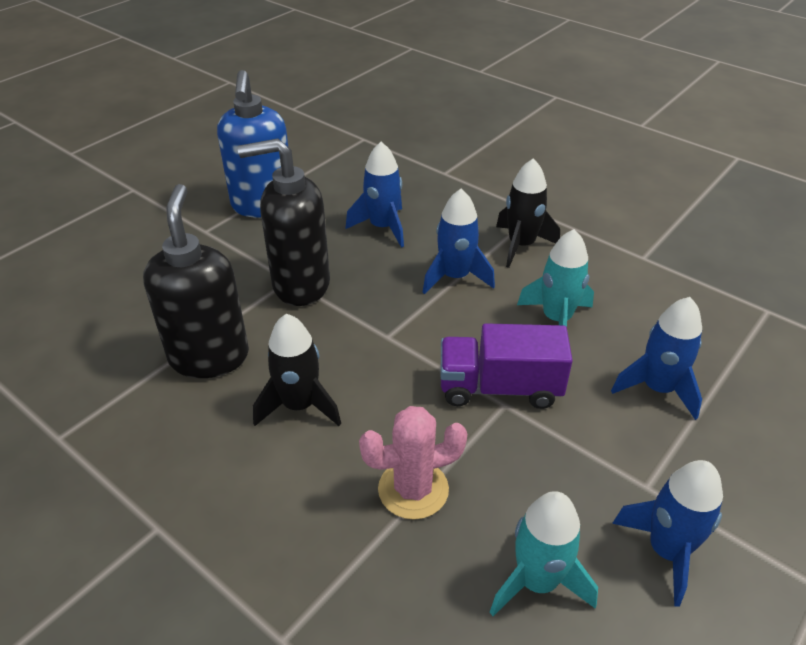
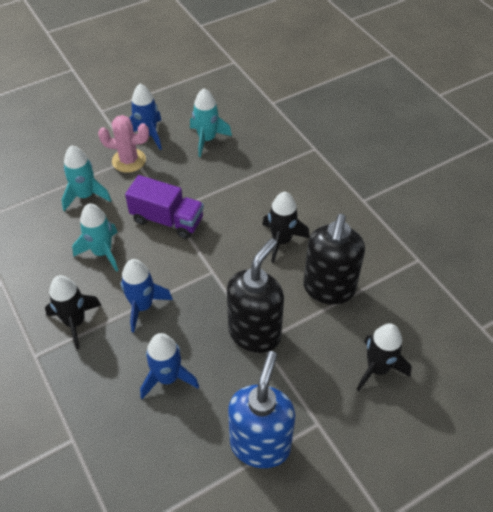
camera: 160 degrees left, 10 degrees up
black soap dispenser [238,139,330,306] -> black soap dispenser turned 75 degrees counterclockwise [227,238,284,353]
pink cactus [359,406,467,520] -> pink cactus moved to [98,115,149,173]
blue rocket [611,297,702,420] -> turquoise rocket [62,145,111,211]
none -> black rocket [357,323,412,391]

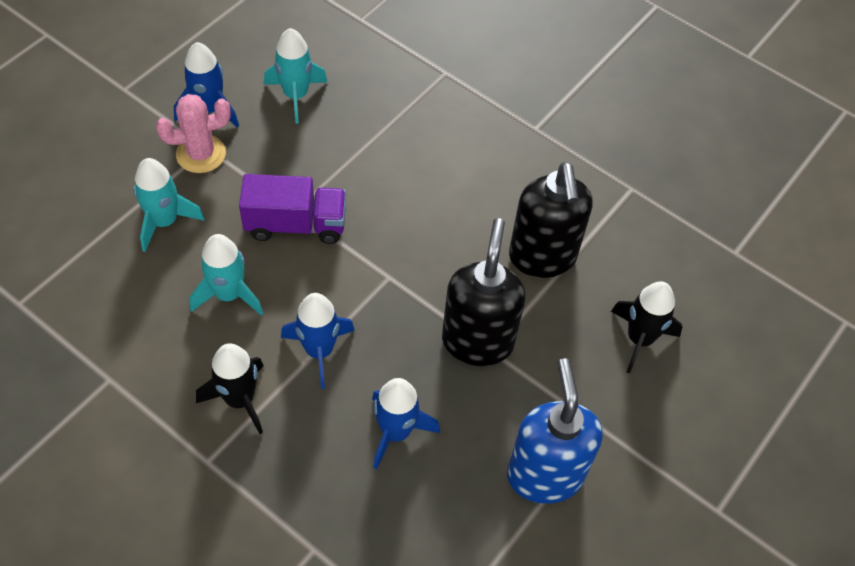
camera: 25 degrees left, 5 degrees up
black rocket [262,192,310,263] -> none

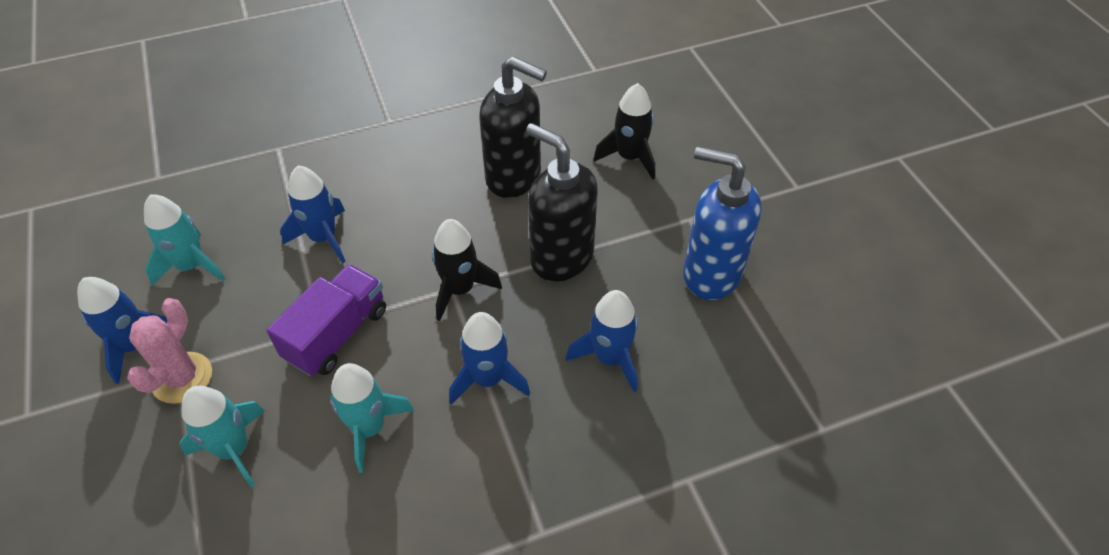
camera: 55 degrees left, 5 degrees down
black rocket [196,343,264,434] -> black rocket moved to [432,219,502,321]
none -> blue rocket [280,165,346,263]

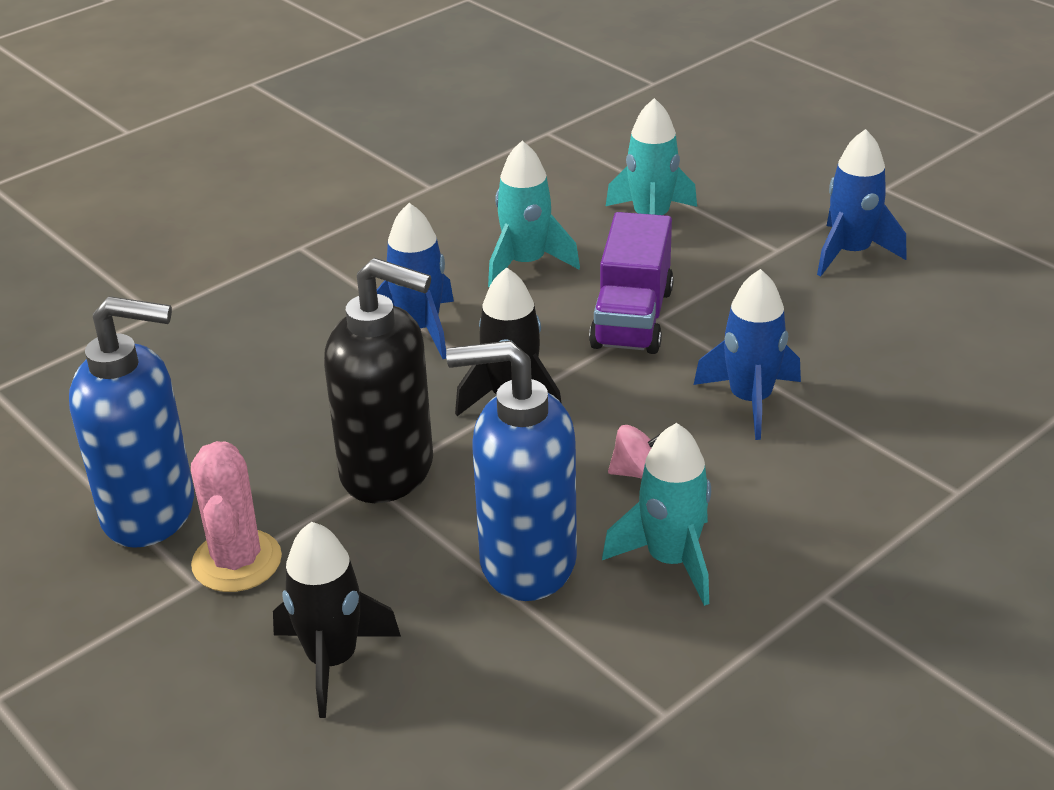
camera: 160 degrees right, 15 degrees down
pink cactus [127,298,212,404] -> pink cactus moved to [191,441,282,592]
turquoise rocket [144,194,225,285] -> turquoise rocket moved to [602,423,711,606]
black soap dispenser [479,56,547,198] -> blue soap dispenser [446,340,577,601]
blue rocket [566,290,638,392] -> none
none -> pink spinning top [608,425,661,479]

